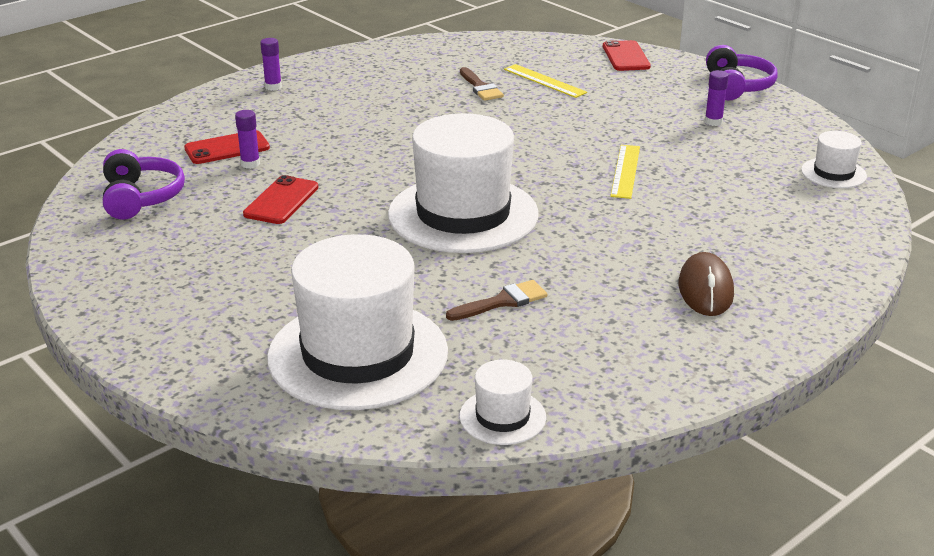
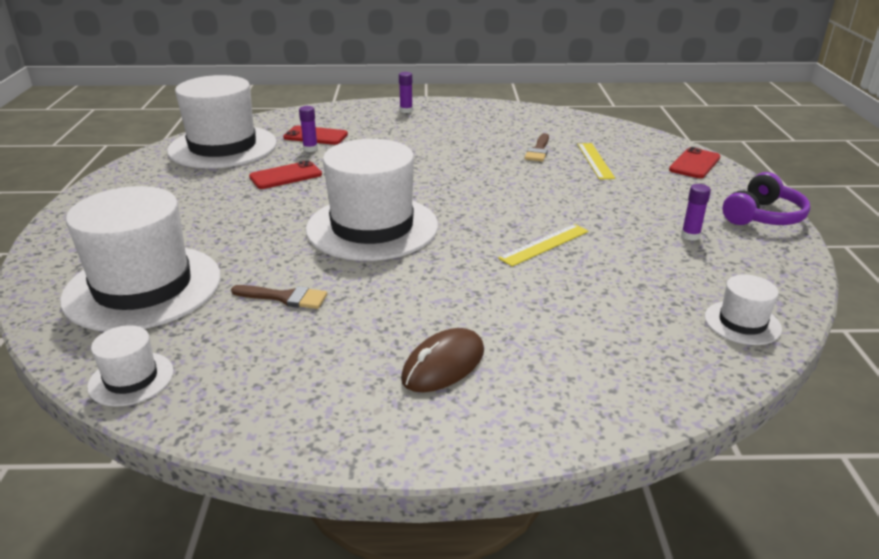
camera: 40 degrees right, 0 degrees up
purple headphones [103,149,185,219] -> white hat [167,75,277,168]

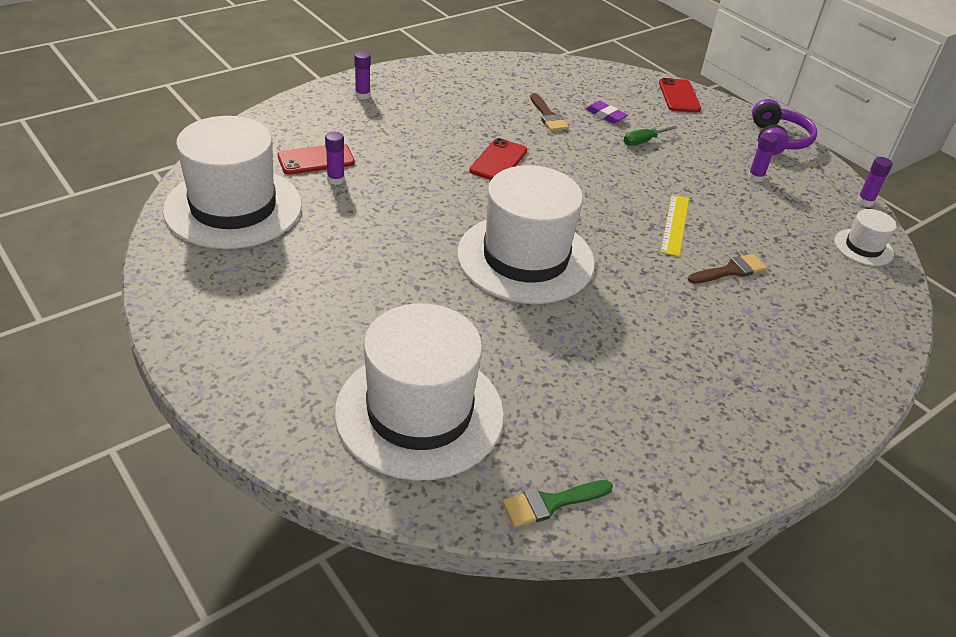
camera: 40 degrees left, 10 degrees up
white hat [87,325,174,407] -> green brush [502,480,613,527]
brown brush [231,285,327,309] -> brown brush moved to [688,254,767,284]
red phone [249,160,322,189] -> red phone moved to [469,138,527,180]
brown mouse [401,328,484,392] -> none
yellow ruler [577,143,615,180] -> purple eraser [586,101,628,124]
none -> green screwdriver [623,126,678,146]
none -> purple glue stick [857,157,892,207]

